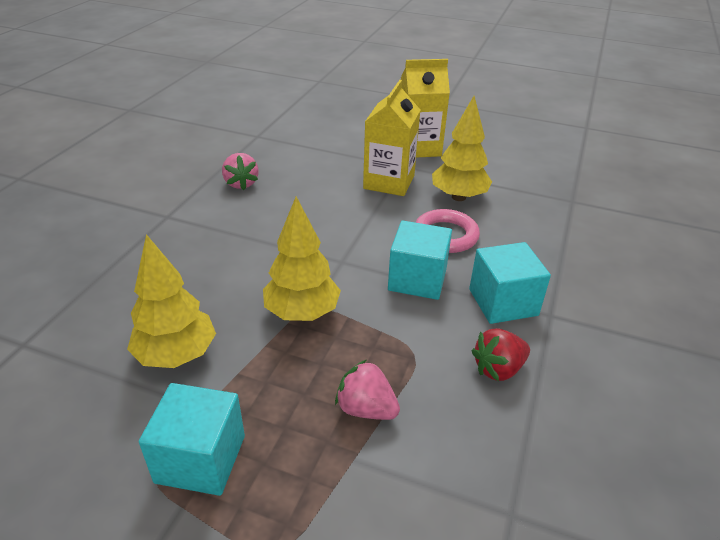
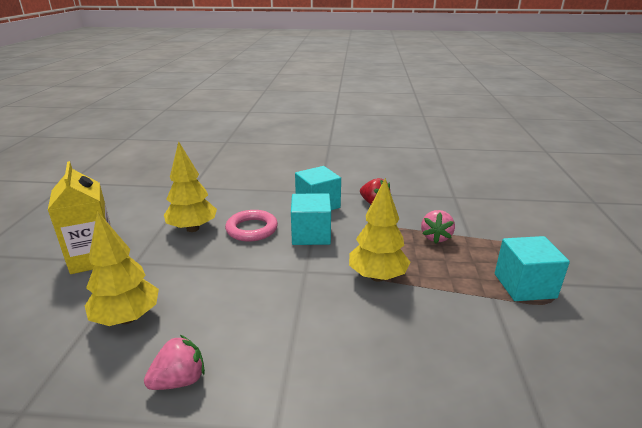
camera: 105 degrees left, 10 degrees down
yellow tree [127,234,216,368] -> yellow tree moved to [85,211,159,326]
yellow carton [363,80,420,196] -> none

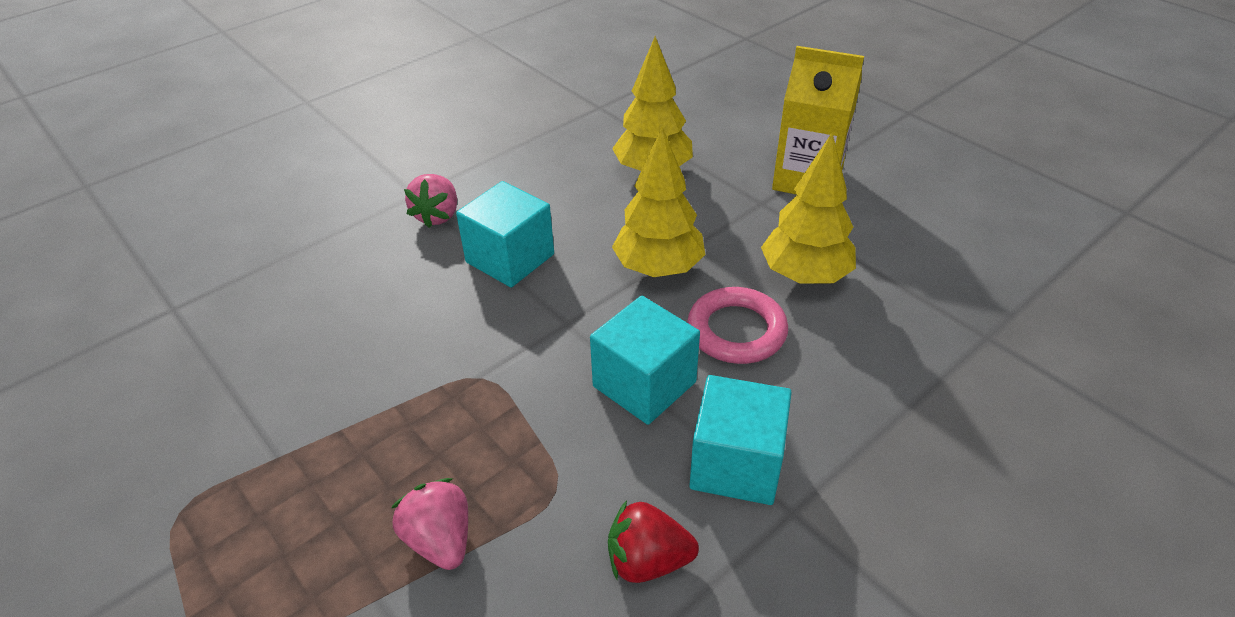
camera: 135 degrees right, 15 degrees up
pink strawberry [144,335,205,390] -> pink strawberry moved to [404,174,457,228]
yellow tree [349,178,410,282] -> yellow tree moved to [612,127,706,277]
turquoise cube [495,236,570,301] -> turquoise cube moved to [456,181,554,288]

